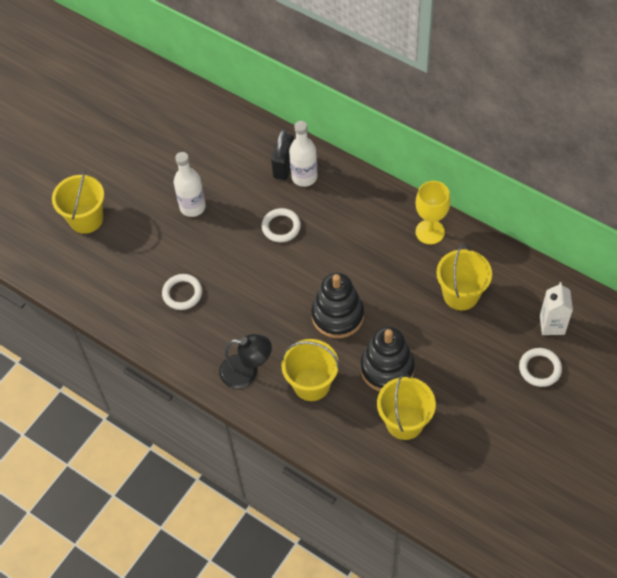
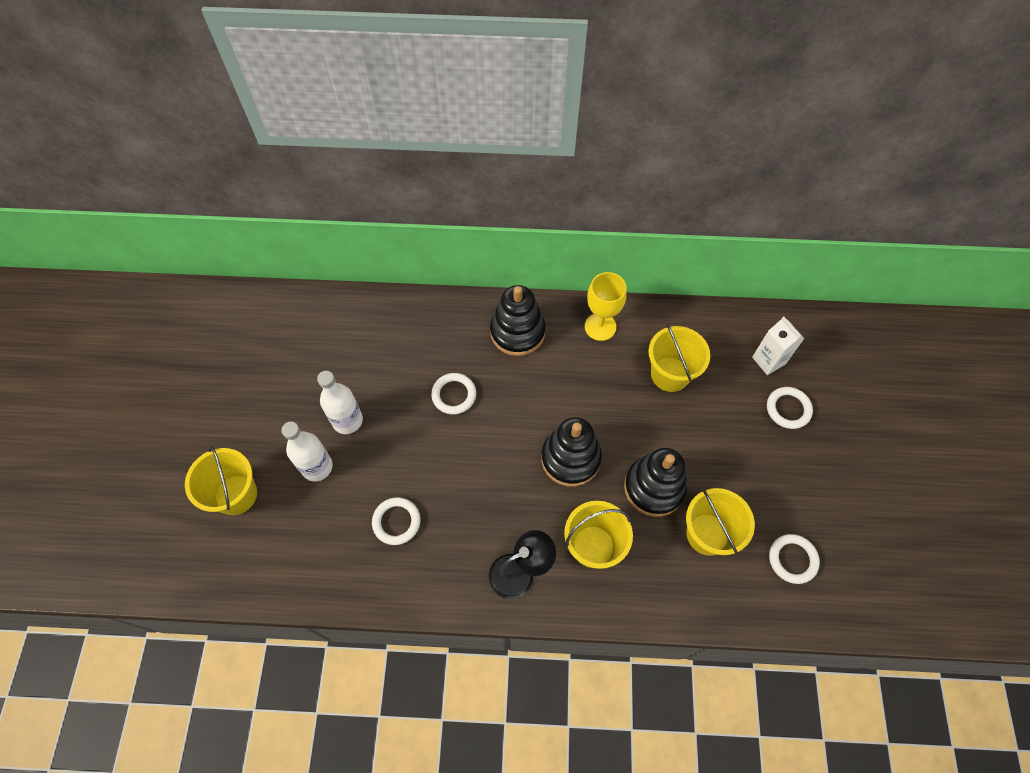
camera: 35 degrees left, 5 degrees up
black padlock [271,129,294,180] -> none
white bottle [289,121,317,187] -> white bottle moved to [281,422,333,481]
none -> black stacking toy [490,285,546,356]
none -> white ring [769,534,820,584]

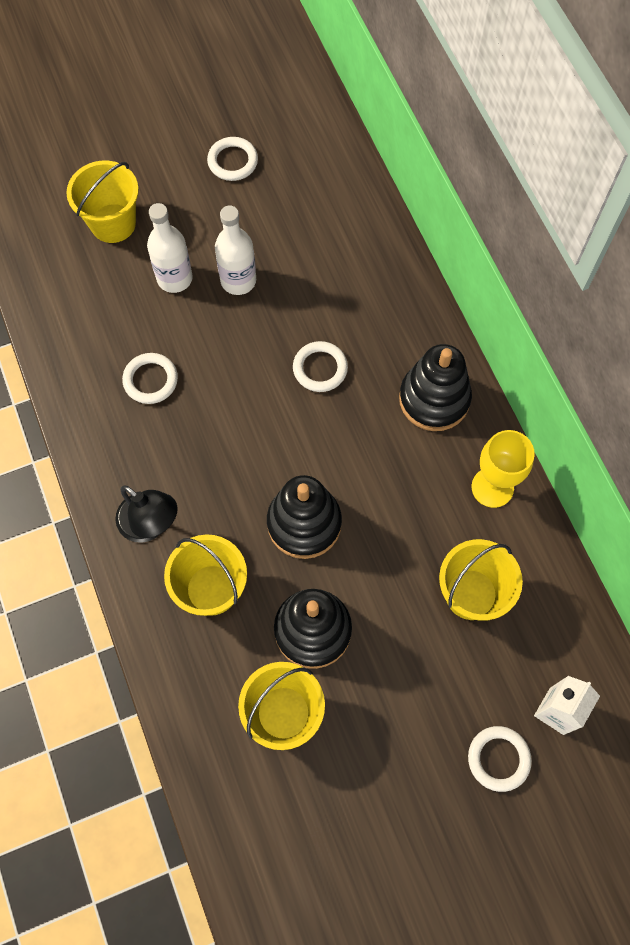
camera: 65 degrees right, 5 degrees up
white ring [769,534,820,584] -> white ring moved to [207,137,258,181]

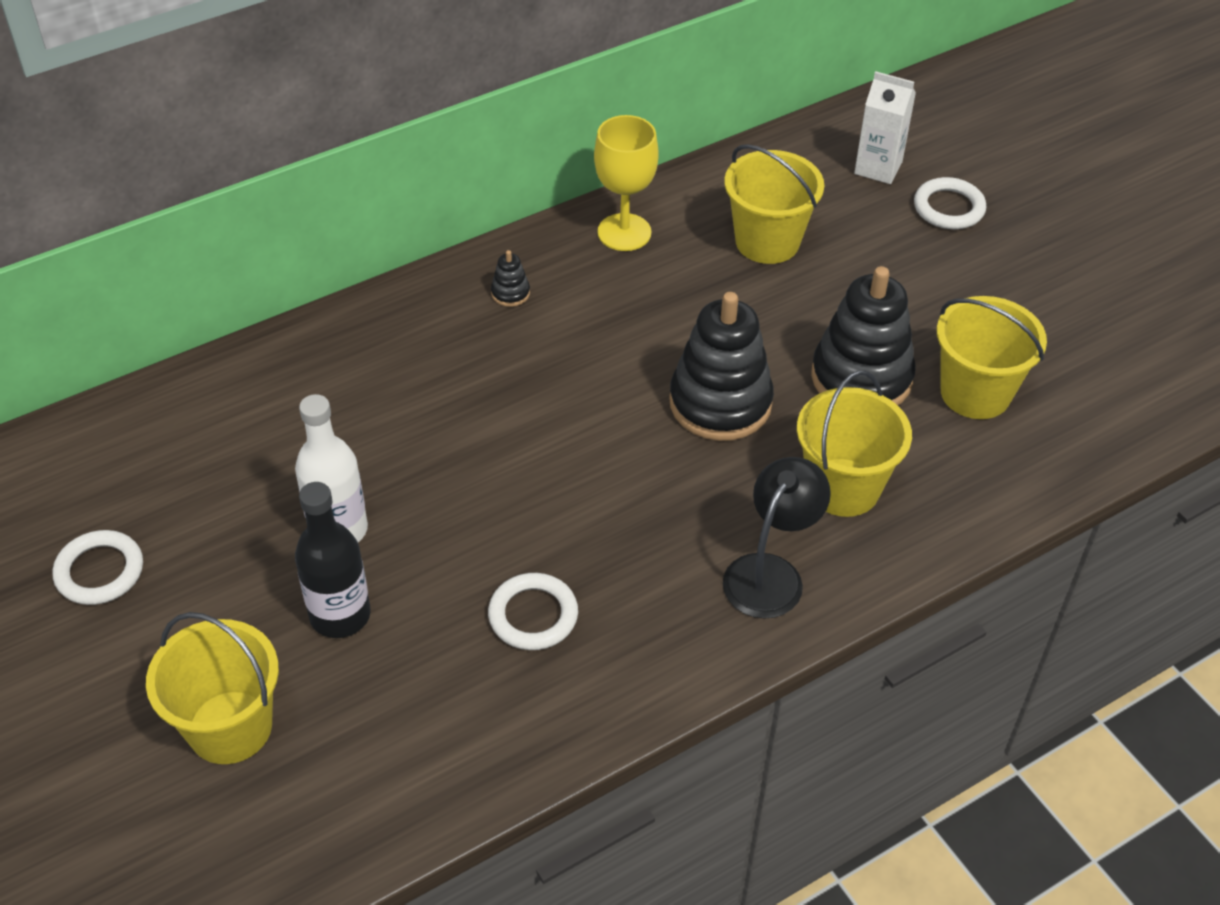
camera: 100 degrees left, 20 degrees down
white bottle [147,203,193,293] -> black bottle [295,482,371,638]
white ring [293,341,348,392] -> none
black stacking toy [399,344,472,431] -> black stacking toy [491,250,530,307], size x0.40

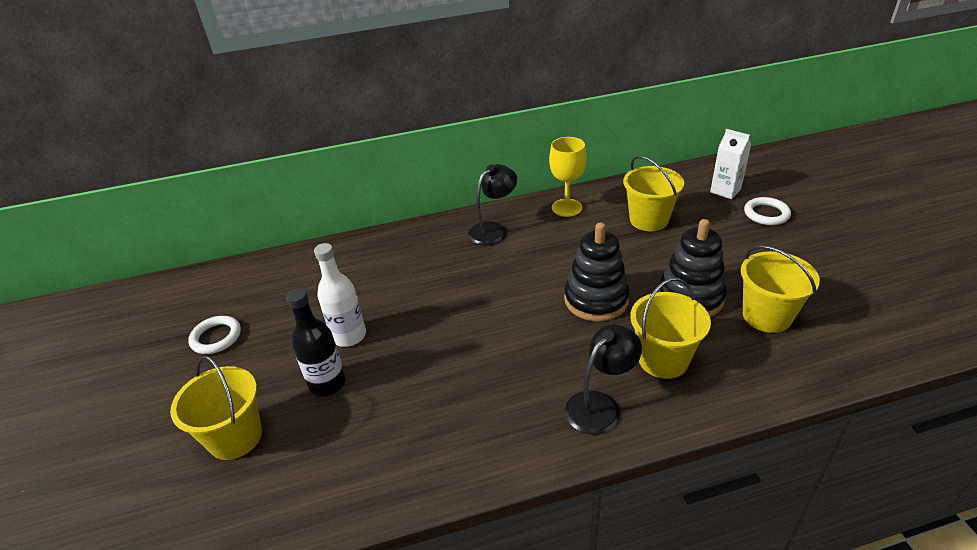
camera: 20 degrees right, 10 degrees down
white ring [488,573,578,650] -> none
black stacking toy [491,250,530,307] -> black lamp [468,164,517,245]

